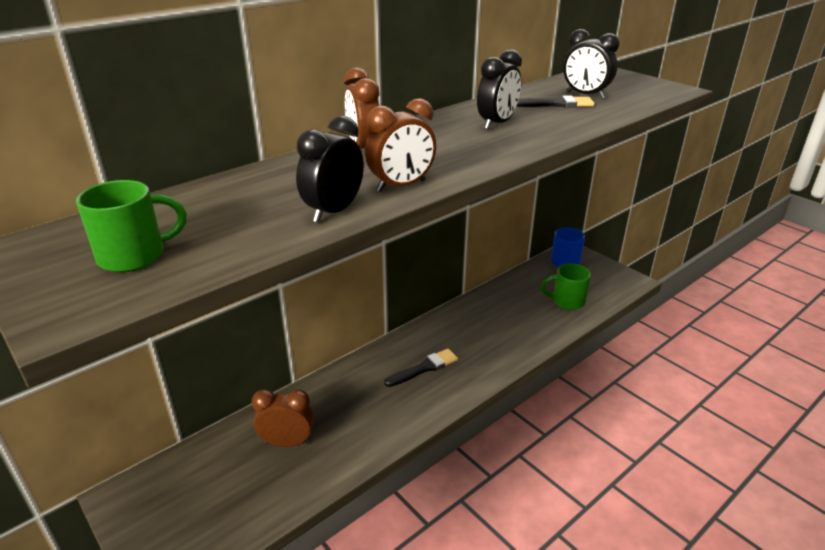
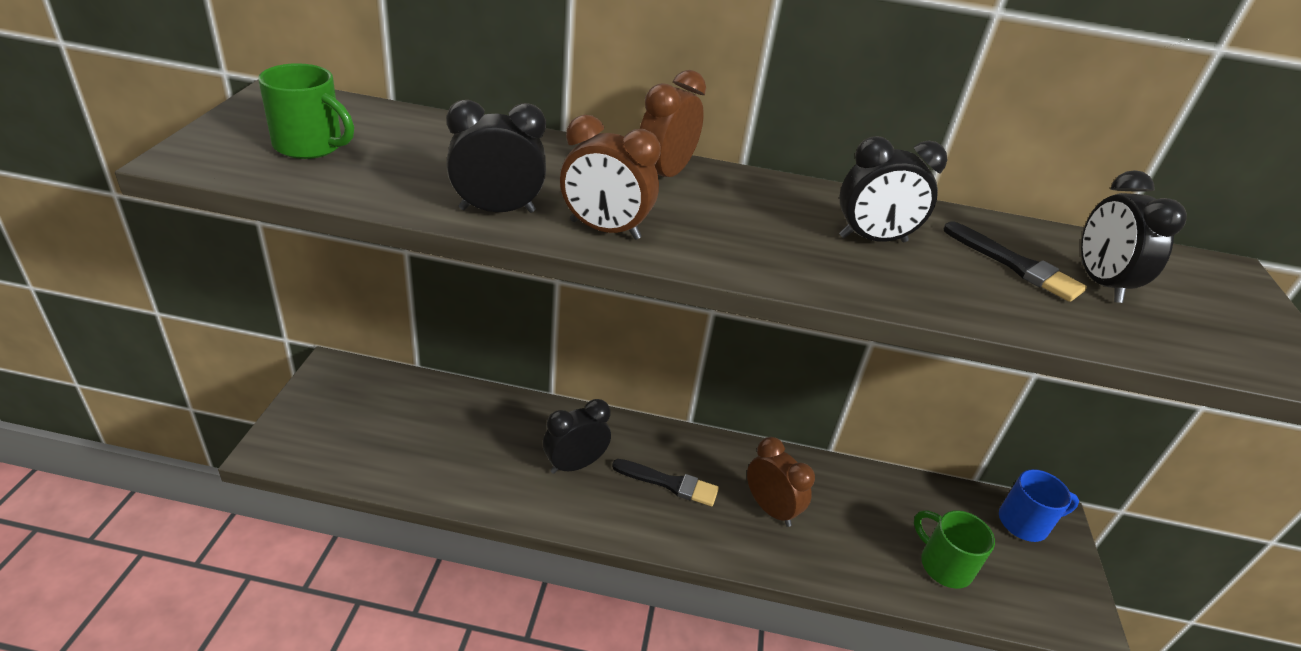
camera: 45 degrees right, 5 degrees up
brown clock [252,389,314,447] -> brown clock moved to [747,437,815,527]
none -> black clock [543,399,611,474]

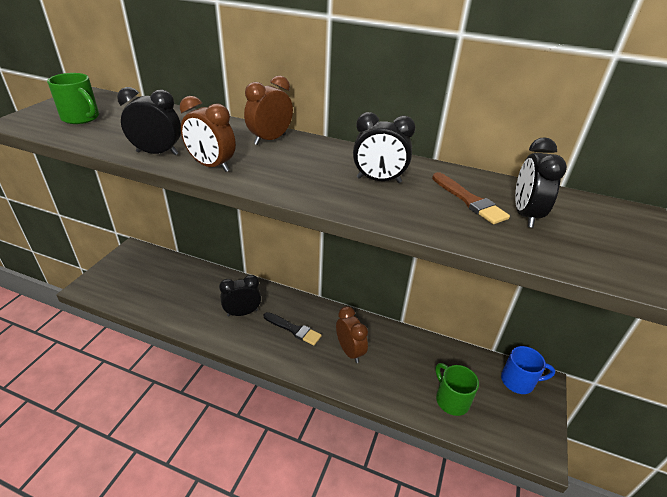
camera: 15 degrees right, 0 degrees up
black brush [943,221,1087,302] -> brown brush [432,172,510,224]

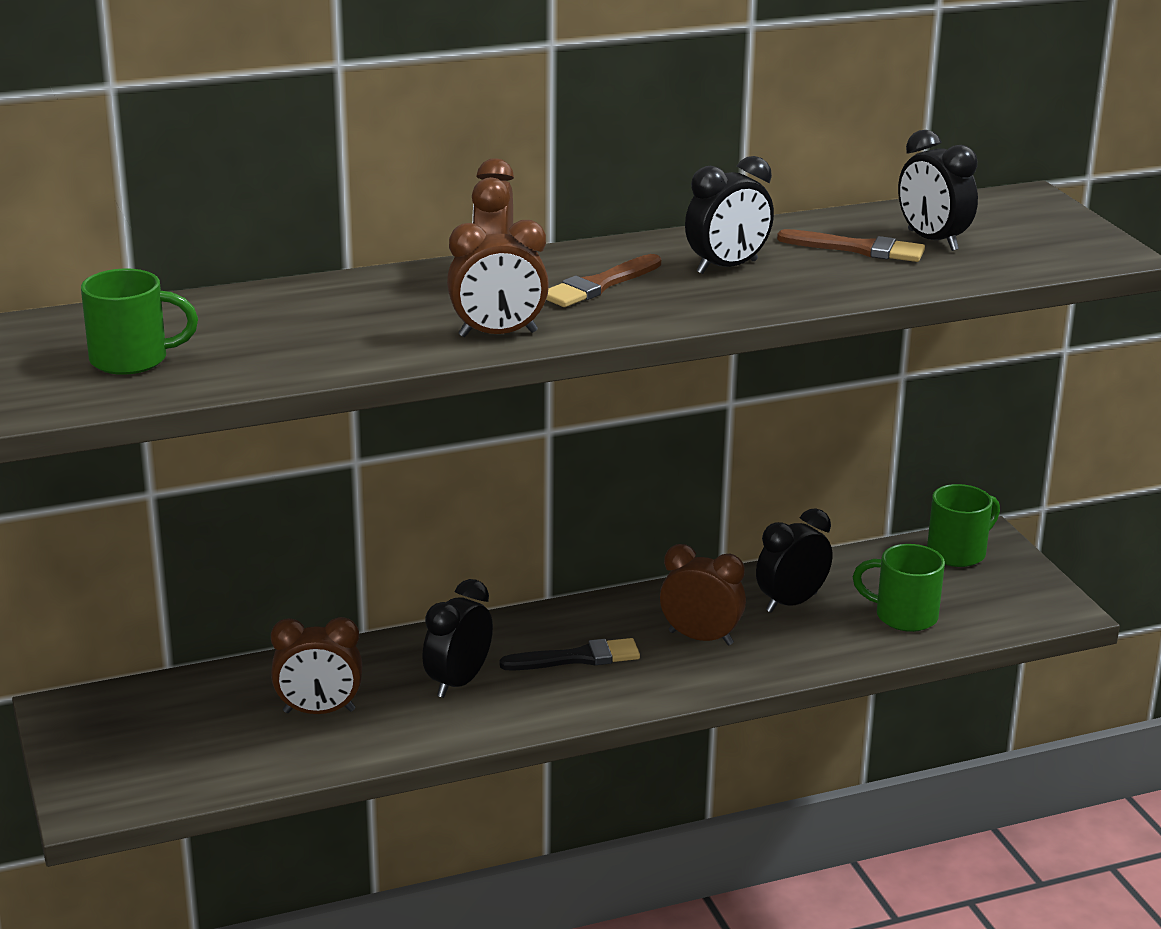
camera: 40 degrees left, 10 degrees down
black clock [117,87,181,155] -> black clock moved to [756,508,832,613]
blue mug [501,346,555,394] -> green mug [927,484,1000,567]
none -> brown clock [271,617,362,714]
none -> brown brush [546,254,661,307]

